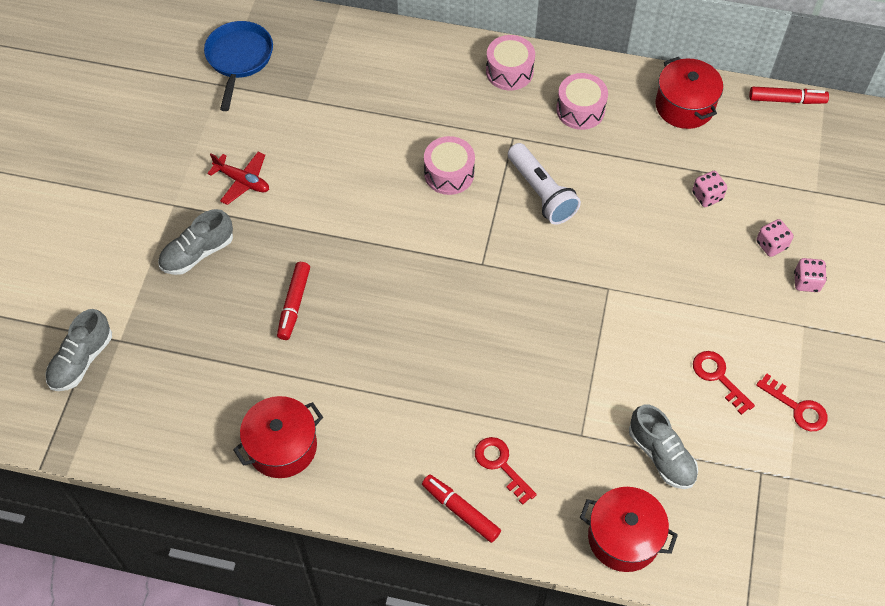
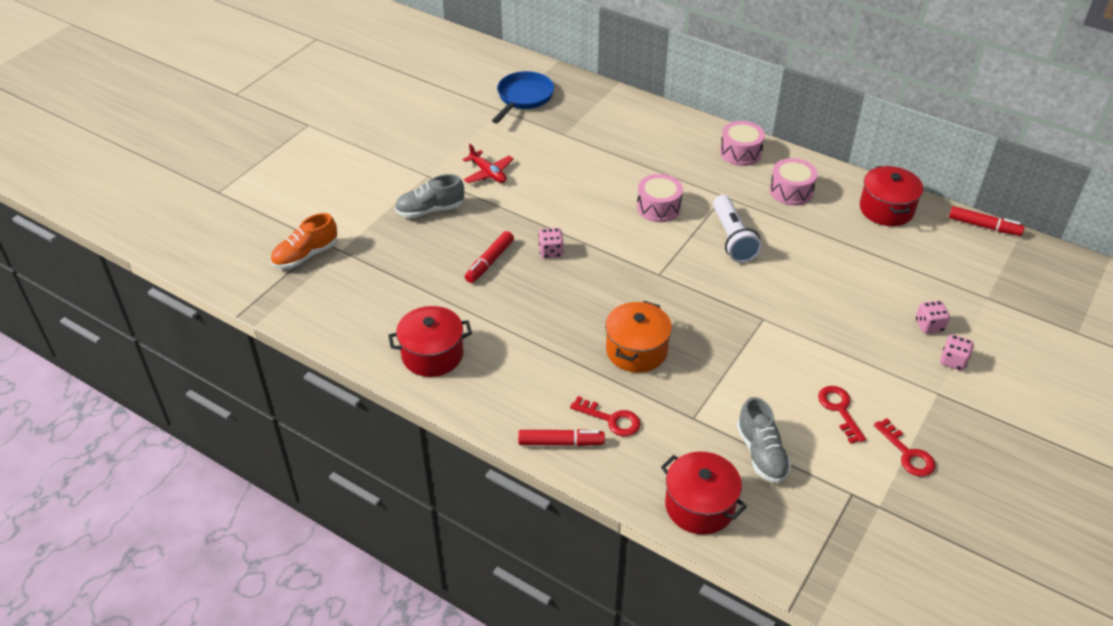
camera: 20 degrees right, 15 degrees down
grey shoe [45,309,112,391] -> orange shoe [271,213,337,269]
red marker [422,475,501,543] -> red marker turned 120 degrees clockwise [518,429,605,446]
red key [475,437,537,505] -> red key turned 135 degrees clockwise [570,396,641,436]
pink dice [692,171,727,207] -> pink dice moved to [538,228,564,258]
none -> orange pot [605,301,672,373]

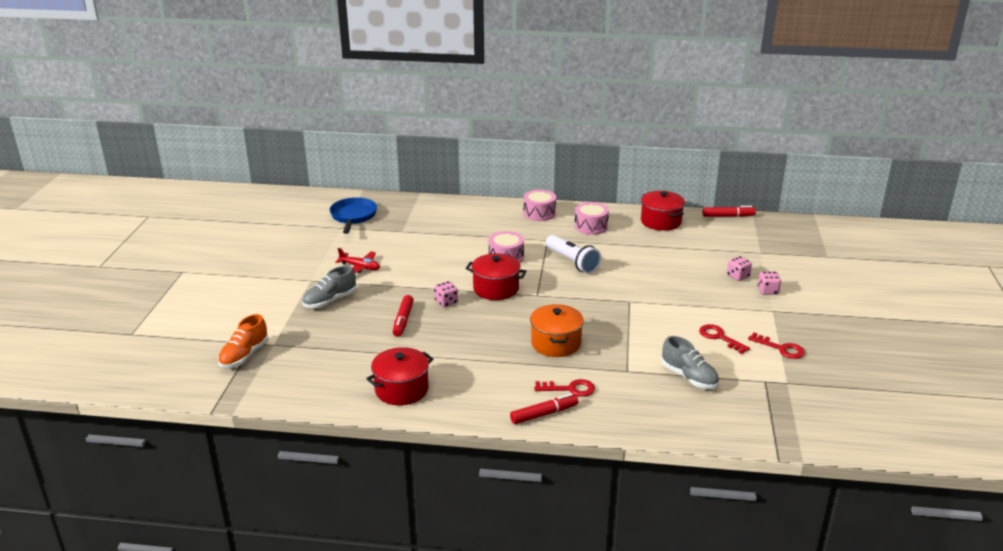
camera: 25 degrees left, 15 degrees down
red pot [661,452,747,535] -> red pot moved to [465,253,527,300]

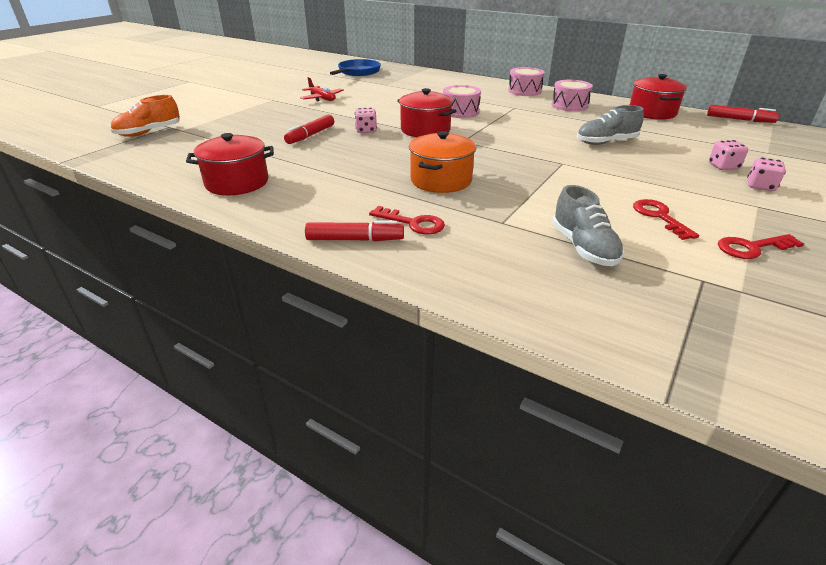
camera: 25 degrees right, 5 degrees up
grey shoe [302,266,356,308] -> grey shoe moved to [577,105,644,145]
white flashlight [546,235,601,274] -> none
red key [748,333,805,359] -> red key turned 105 degrees clockwise [718,234,804,259]

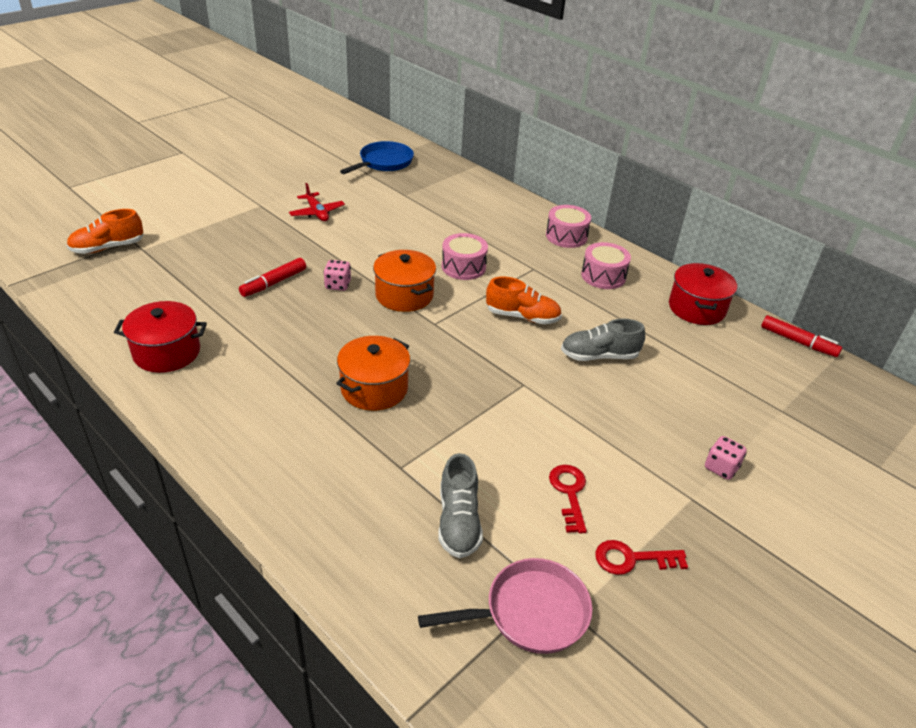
camera: 10 degrees right, 5 degrees up
red marker [305,221,404,241] -> none
red key [369,206,445,235] -> none
red pot [397,88,456,137] -> orange pot [373,250,436,312]
pink dice [709,140,748,170] -> none
none -> pink pan [418,558,592,654]
none -> orange shoe [486,277,562,324]

